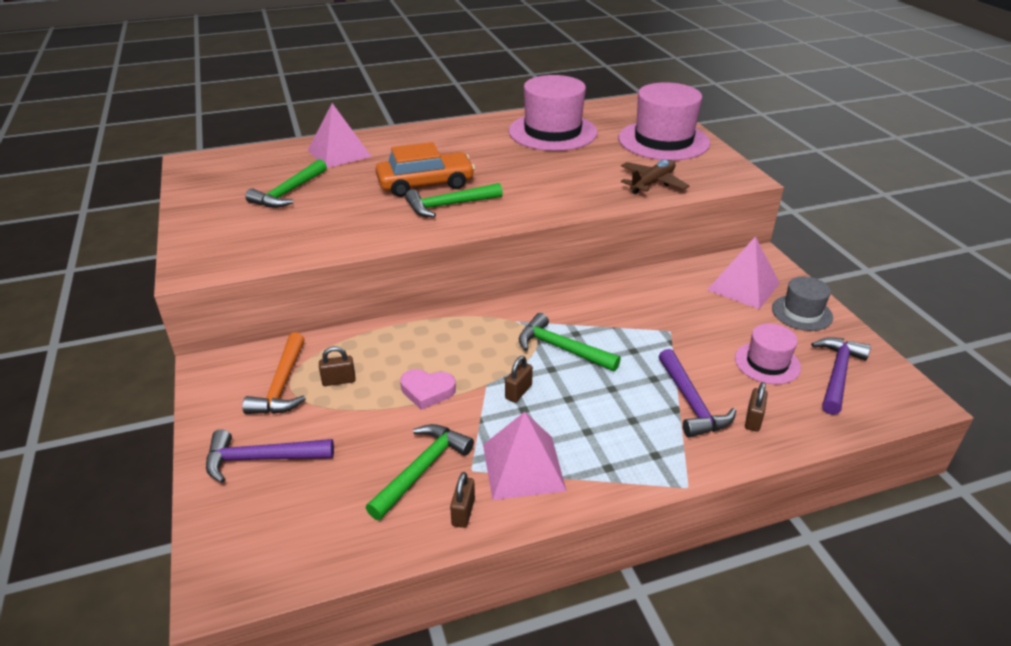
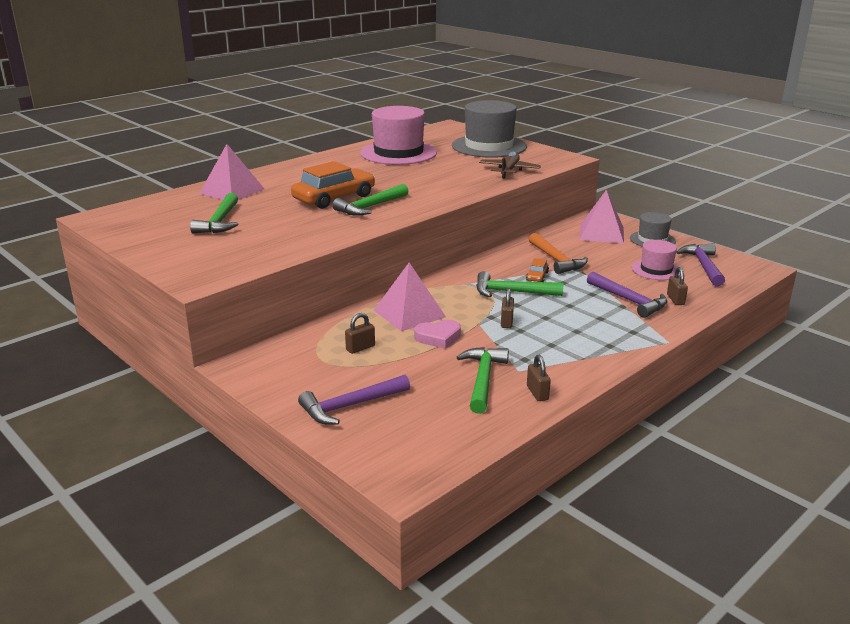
camera: 25 degrees left, 10 degrees down
orange hammer [242,333,306,414] -> orange hammer moved to [529,233,588,274]
pink pyramid [483,412,566,500] -> pink pyramid moved to [374,263,446,331]
pink hat [618,82,710,160] -> grey hat [452,100,527,158]
none -> orange car [526,258,549,282]

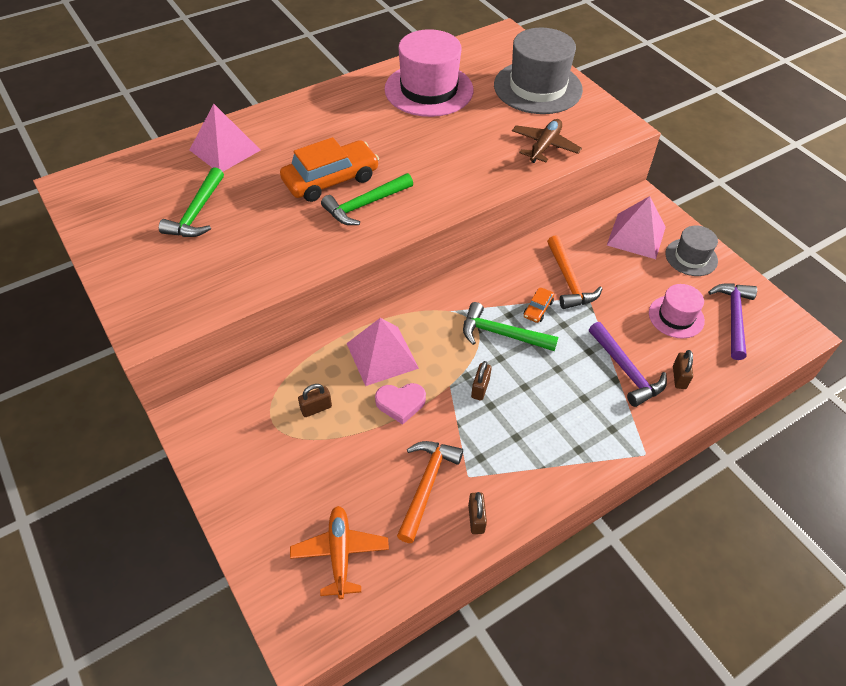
camera: 10 degrees right, 25 degrees up
purple hammer [298,375,410,425] -> none
green hammer [457,347,509,414] -> orange hammer [397,441,463,543]
none -> orange plane [290,506,389,599]

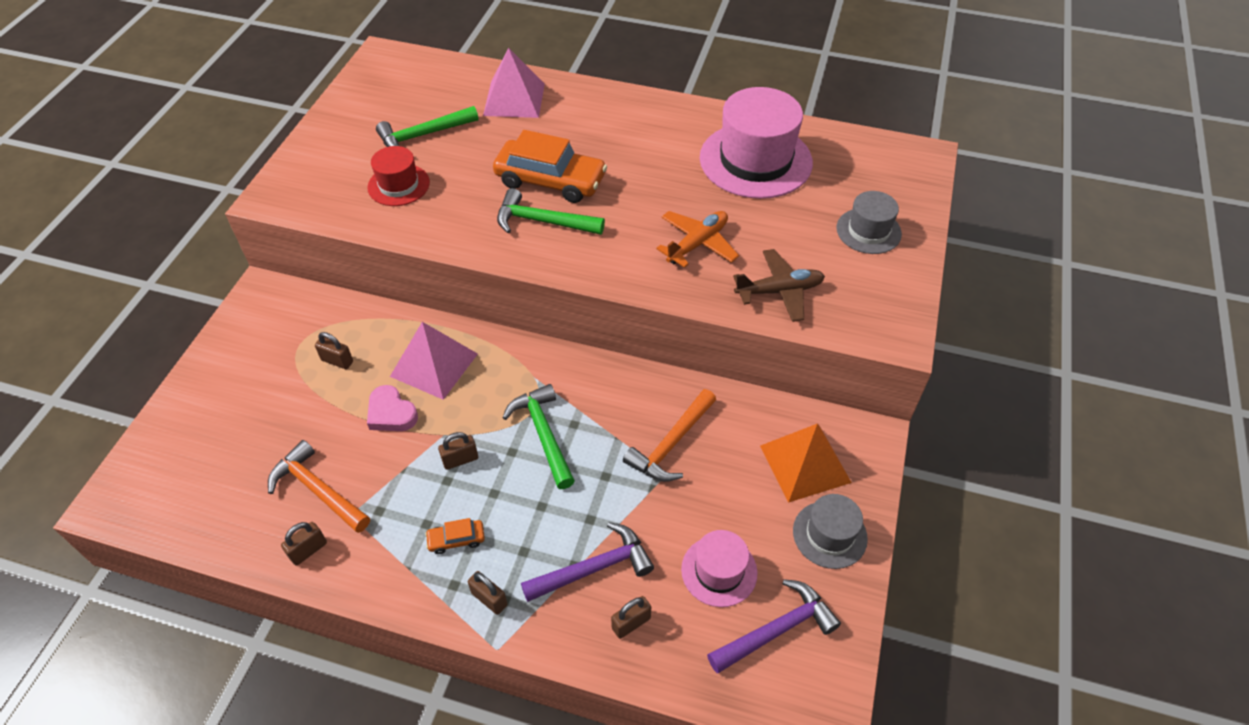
camera: 50 degrees right, 0 degrees up
orange plane [290,506,389,599] -> orange plane moved to [656,211,739,268]
orange hammer [397,441,463,543] -> orange hammer turned 120 degrees counterclockwise [268,440,370,533]
grey hat [494,27,583,114] -> grey hat [837,191,902,254], size x0.53
orange car [524,288,554,323] -> orange car moved to [425,518,485,554]
purple hammer [589,322,667,407] -> purple hammer turned 135 degrees counterclockwise [521,522,654,602]
pink pyramid [607,196,666,259] -> orange pyramid [760,423,852,503]
none -> red hat [367,146,430,206]
none -> brown padlock [468,571,508,615]

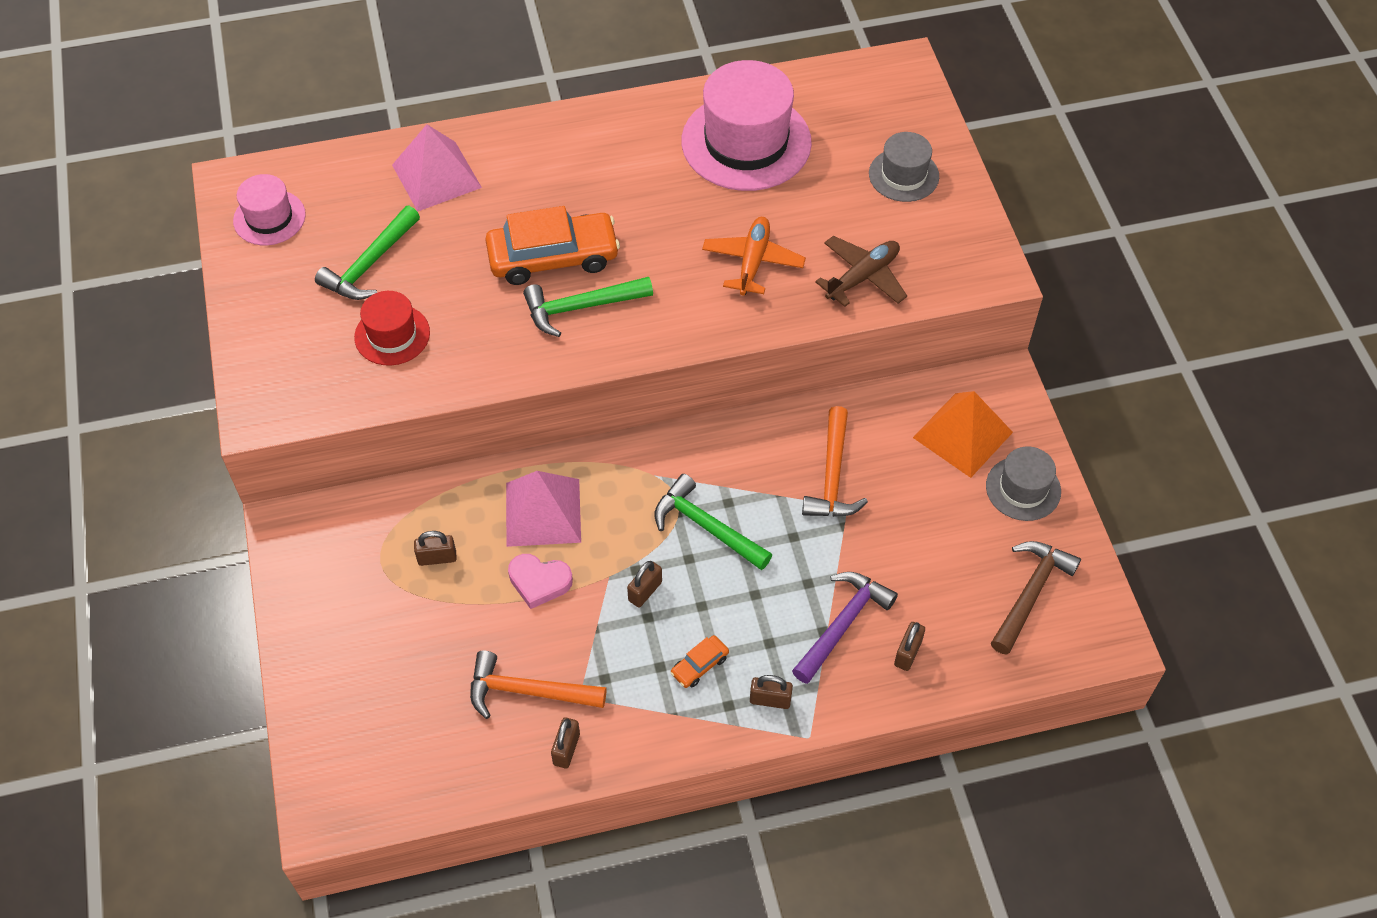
camera: 30 degrees left, 5 degrees up
pink hat [681,530,758,607] -> pink hat moved to [233,174,306,245]
purple hammer [707,579,841,673] -> brown hammer [991,541,1081,655]

